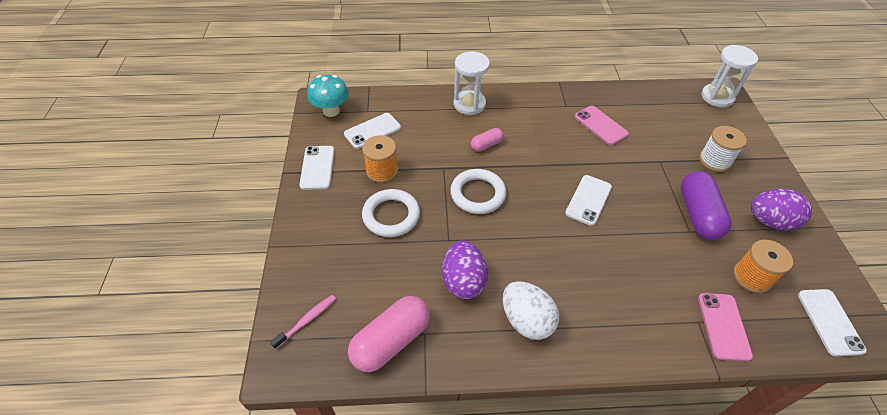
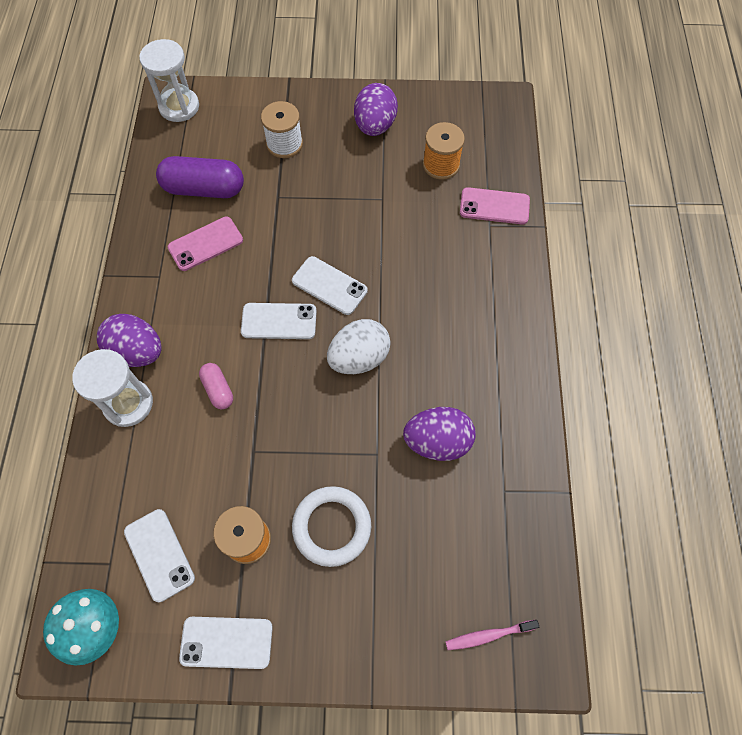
camera: 85 degrees left, 15 degrees up
pink toothbrush [270,295,336,349] -> pink toothbrush turned 60 degrees counterclockwise [445,620,539,650]
pink capsule [348,296,430,372] -> none
white ring [450,169,506,214] -> none
white egg [503,281,559,340] -> white egg moved to [327,319,391,374]
purple capsule [681,171,731,240] -> purple capsule moved to [156,156,244,198]
white phone [798,289,867,356] -> white phone moved to [241,303,317,339]
none -> purple egg [97,314,162,367]

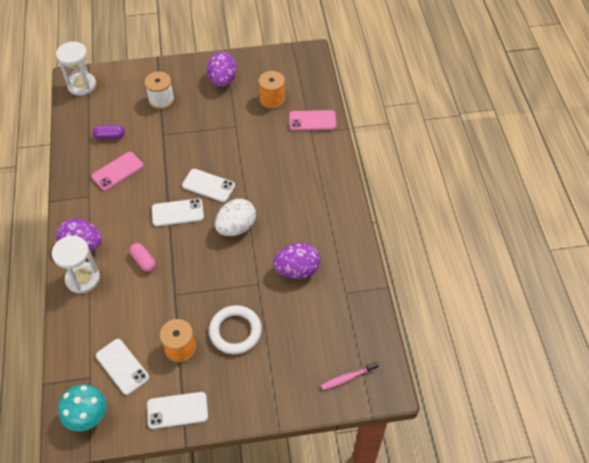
camera: 10 degrees left, 10 degrees down
purple capsule [156,156,244,198] -> purple capsule [93,125,125,140], size x0.53

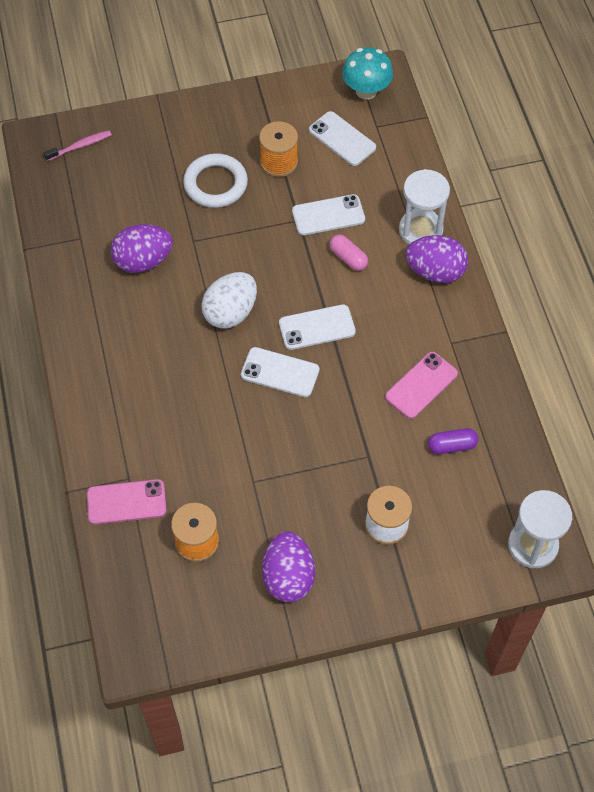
camera: 175 degrees right, 5 degrees up
white phone [147,392,208,429] -> white phone moved to [292,194,365,235]

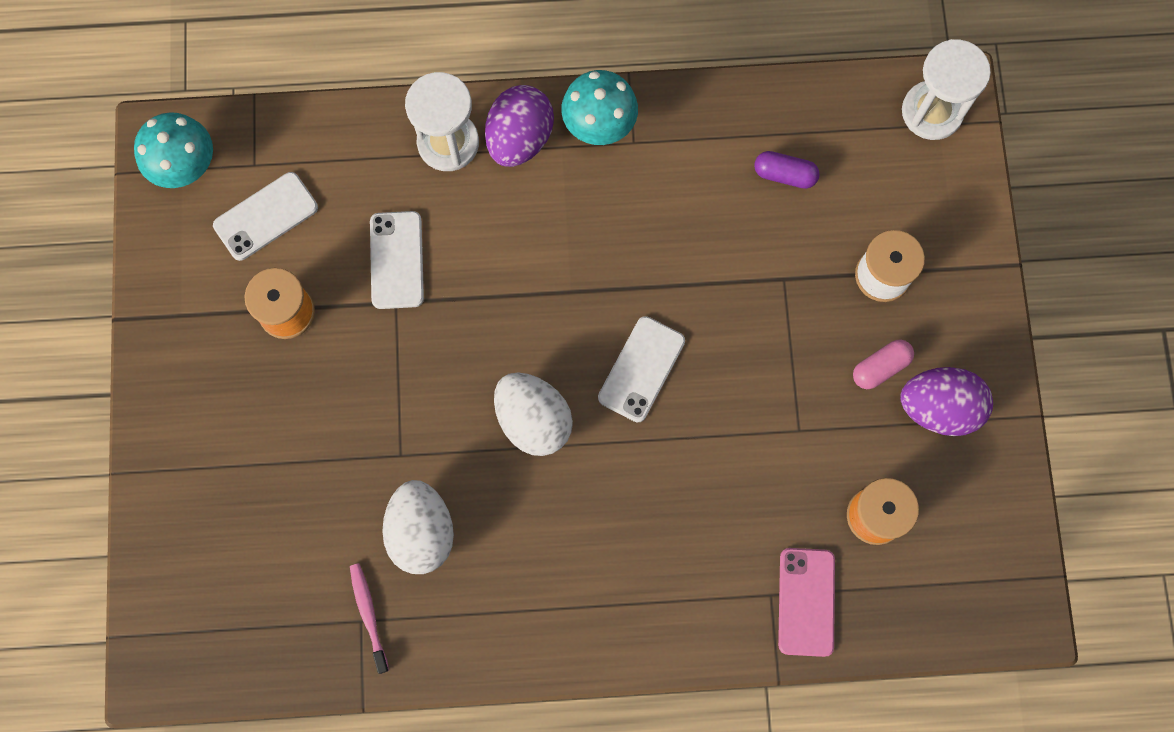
camera: 80 degrees left, 15 degrees up
pink toothbrush [44,130,112,161] -> pink toothbrush moved to [350,563,389,674]
purple egg [111,224,173,273] -> white egg [382,480,454,574]
white ring [183,153,248,208] -> none
white phone [279,304,356,350] -> none
pink capsule [329,234,368,271] -> pink capsule moved to [853,339,914,389]
pink phone [385,352,458,419] -> none
purple capsule [428,428,478,454] -> purple capsule turned 75 degrees counterclockwise [754,151,820,189]
none -> turquoise mushroom [561,70,638,145]

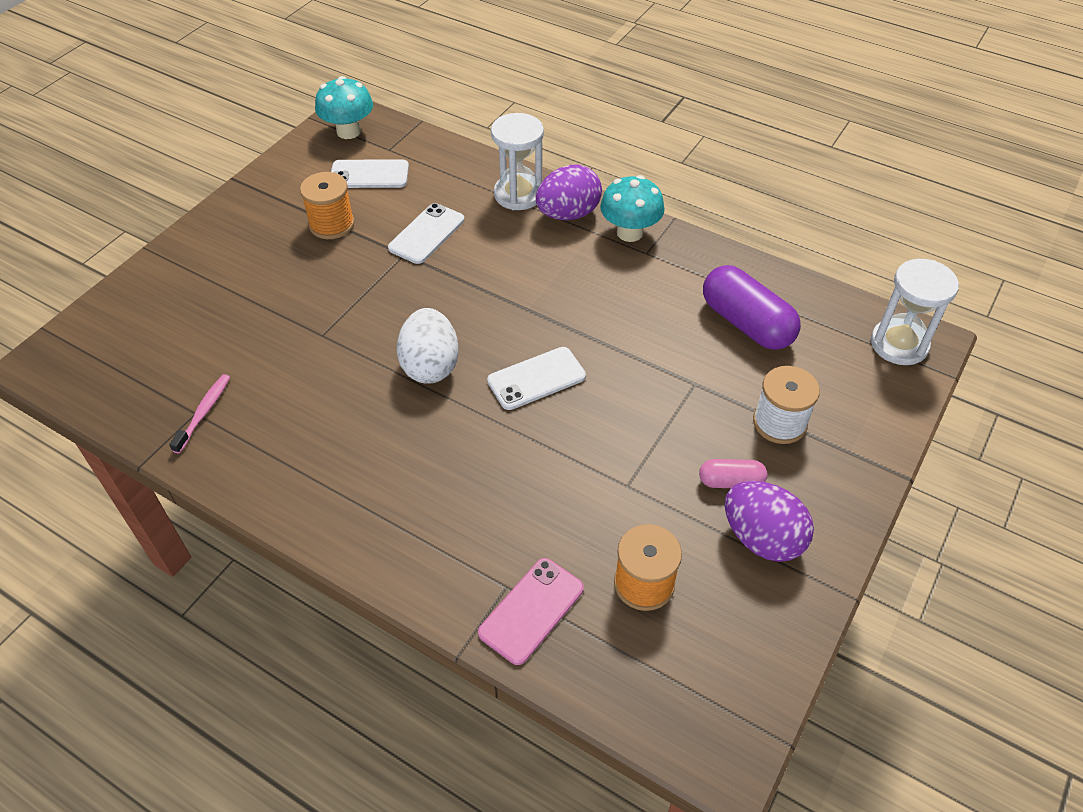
camera: 35 degrees right, 25 degrees down
white egg [382,480,454,574] -> none
purple capsule [754,151,820,189] -> purple capsule [703,265,801,350], size x1.90

